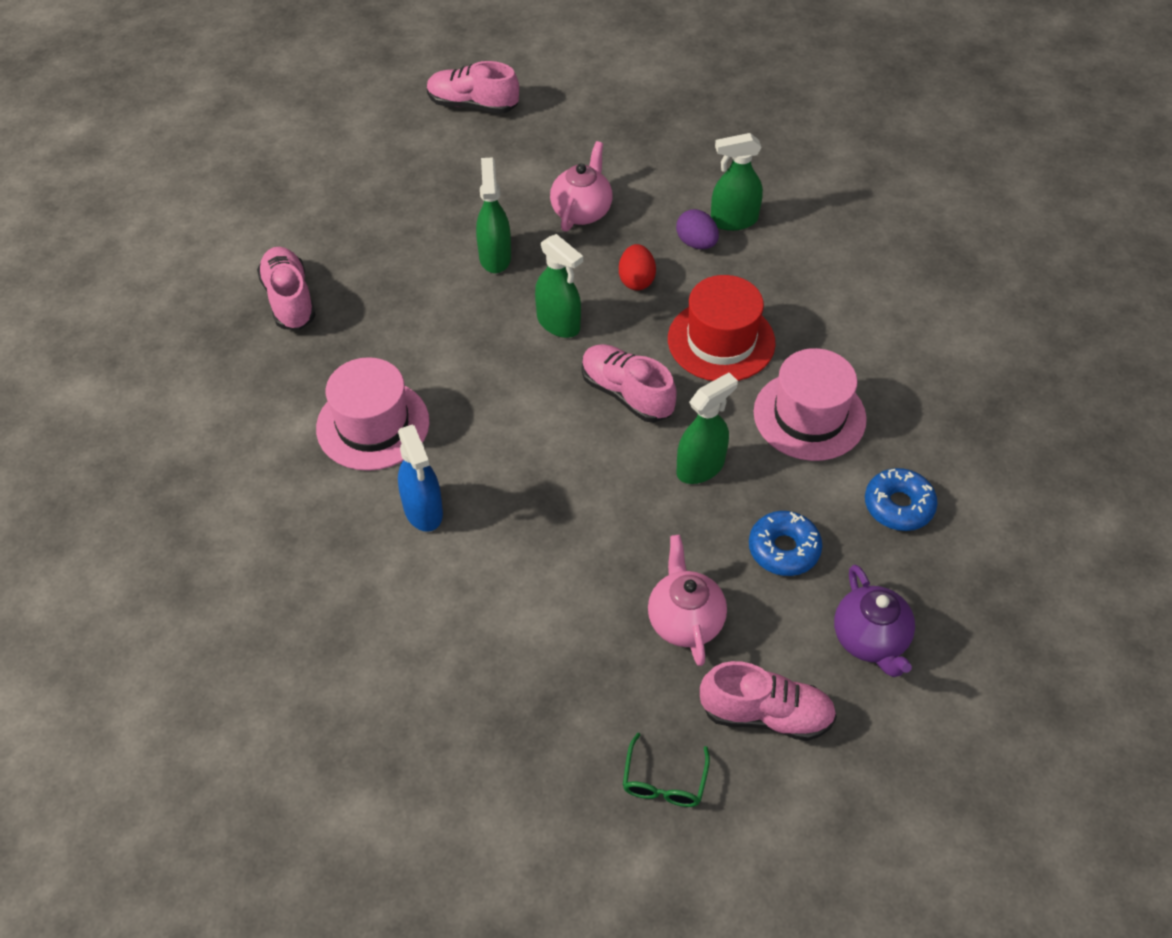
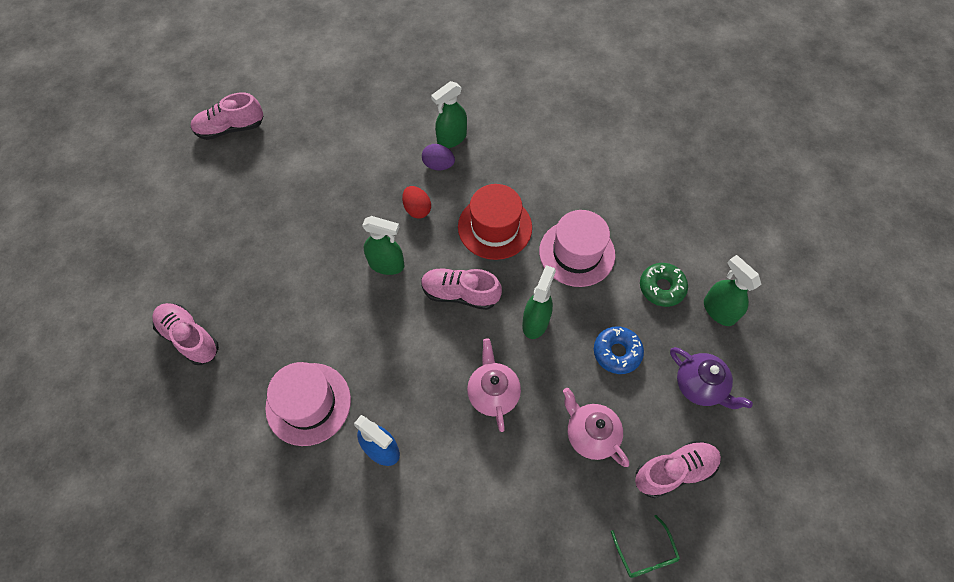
camera: 30 degrees left, 10 degrees up
green spray bottle [476,157,511,273] -> green spray bottle moved to [704,255,761,326]
pink teapot [550,141,612,232] -> pink teapot moved to [467,338,521,432]
blue donut [865,468,937,531] -> green donut [640,263,688,307]

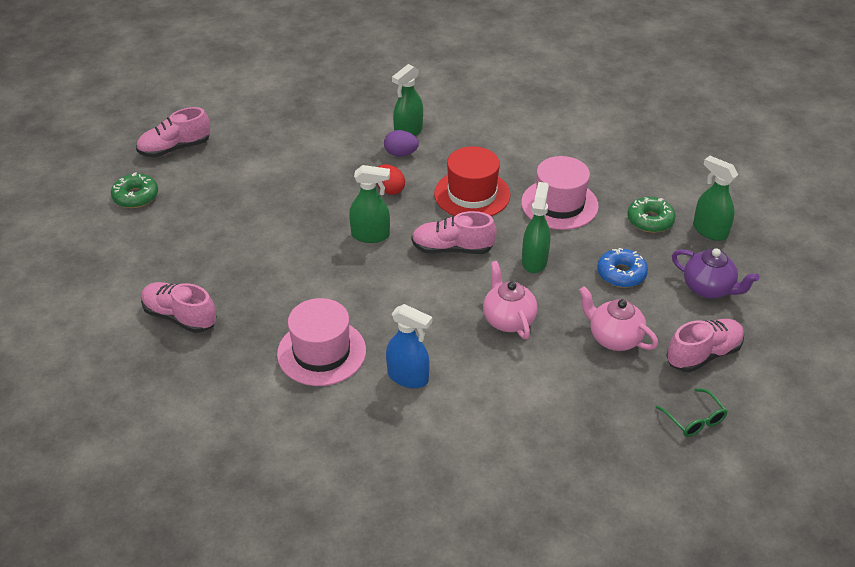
camera: 10 degrees left, 20 degrees down
none -> green donut [111,173,158,208]

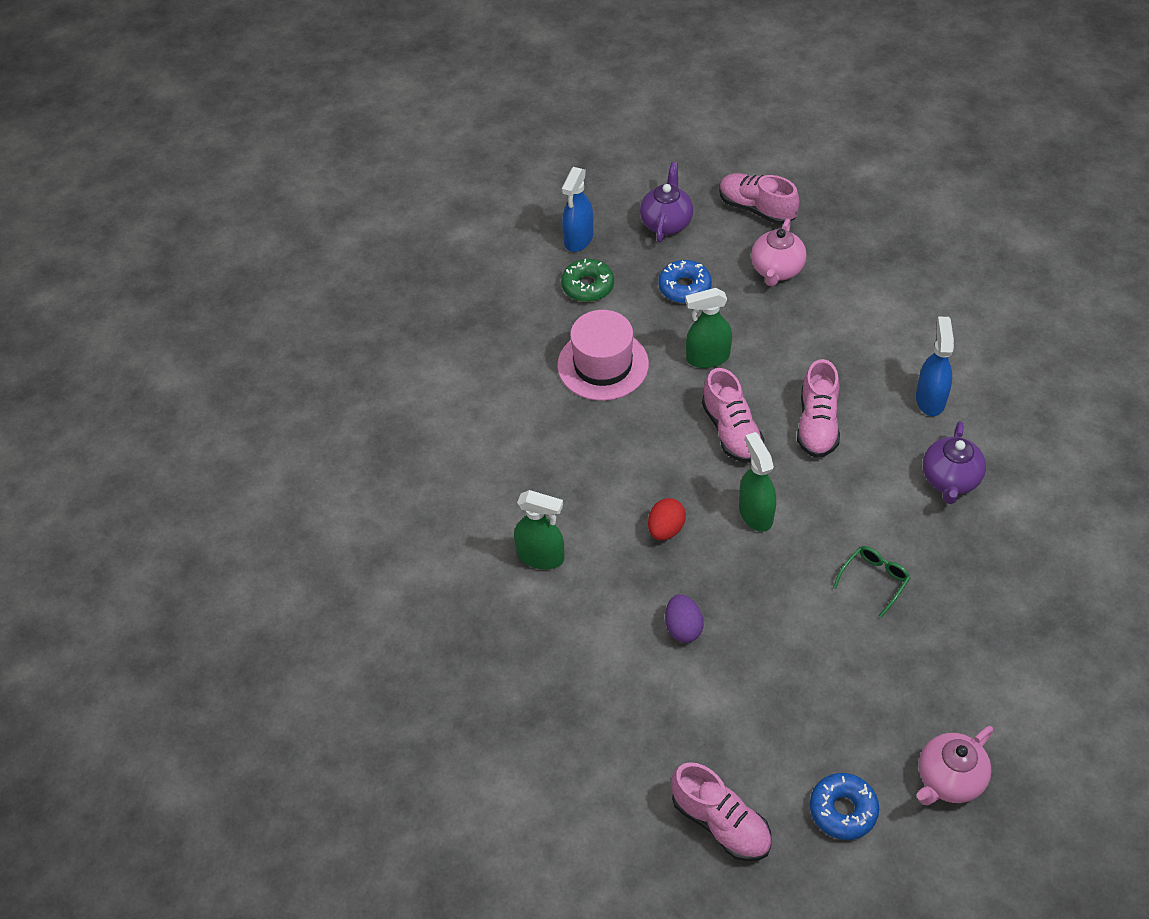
camera: 110 degrees left, 10 degrees up
green donut [111,173,158,208] -> blue donut [810,773,879,840]
pink shoe [141,282,216,333] -> pink shoe moved to [797,359,840,458]
pink hat [277,298,366,386] -> purple teapot [923,421,986,504]
purple egg [384,130,419,156] -> purple egg moved to [665,594,704,643]
red hat [434,146,511,216] -> none
pink teapot [483,261,538,339] -> pink teapot moved to [917,726,993,805]
green glasses [656,388,728,437] -> green glasses moved to [833,546,910,618]
green spray bottle [693,156,738,241] -> blue spray bottle [562,167,593,252]

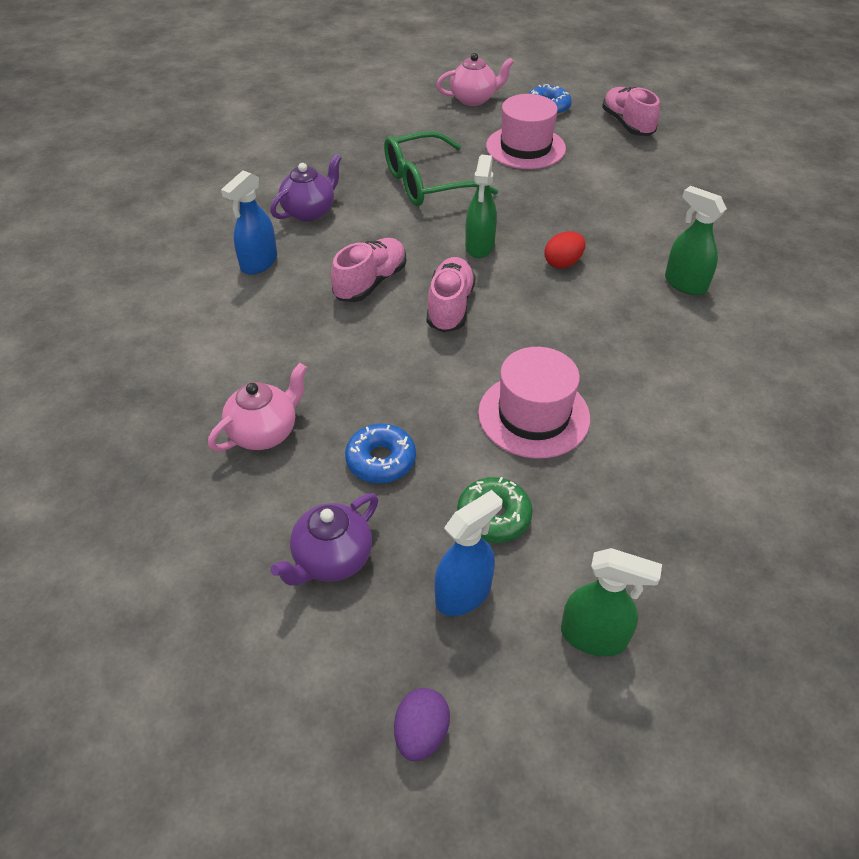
camera: 155 degrees left, 5 degrees down
purple egg [665,594,704,643] -> purple egg moved to [394,688,450,761]
green spray bottle [685,288,732,368] -> green spray bottle moved to [561,548,662,657]
pink shoe [719,173,800,225] -> none
green glasses [833,546,910,618] -> green glasses [384,131,498,206], size x2.04
none -> pink hat [486,94,566,169]

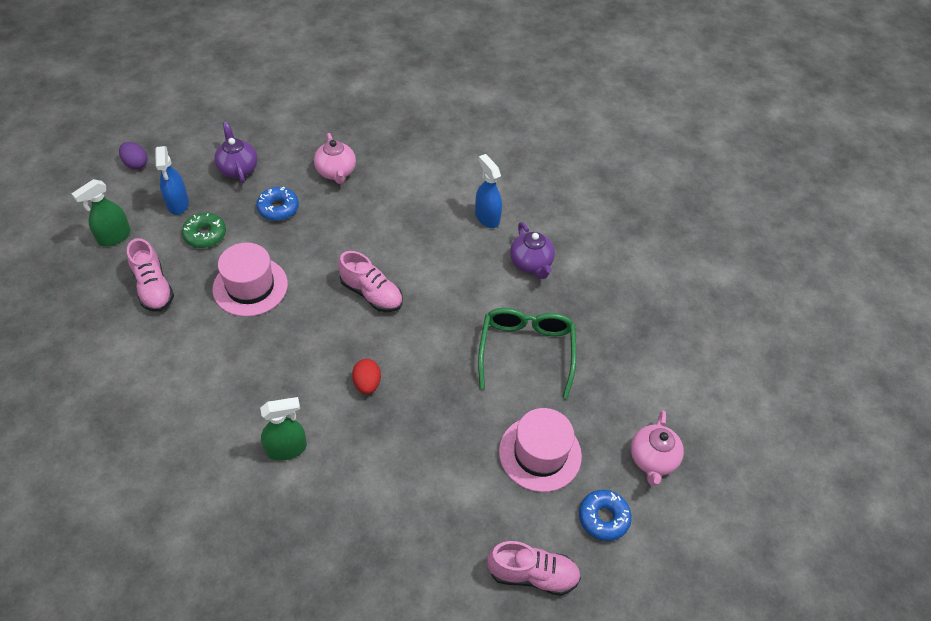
camera: 115 degrees right, 5 degrees up
pink shoe [331,238,406,302] -> pink shoe moved to [127,238,174,312]
green spray bottle [465,155,497,258] -> none

